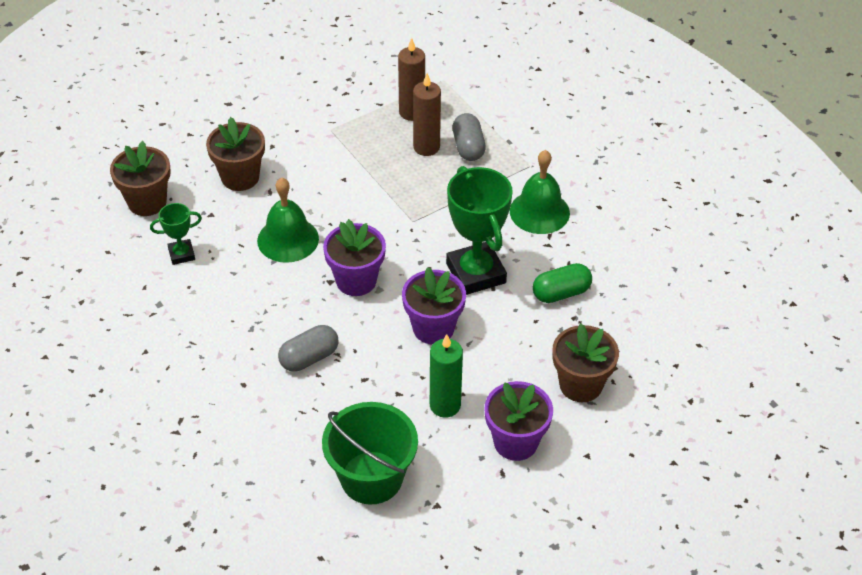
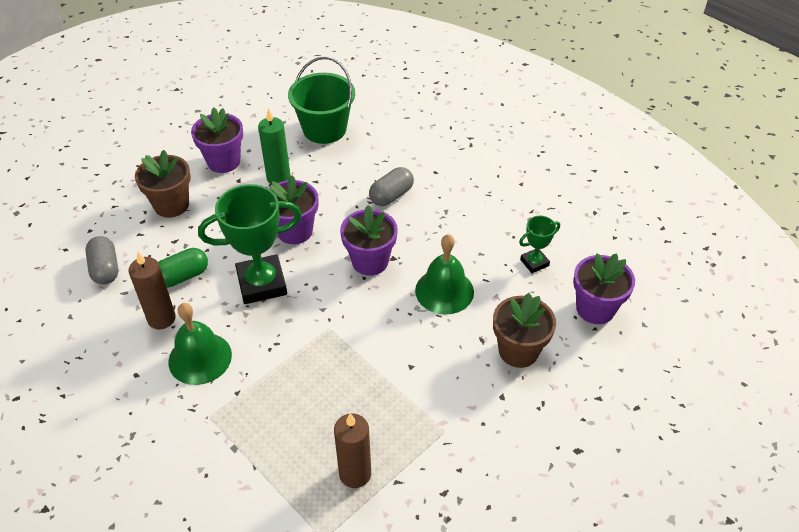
camera: 170 degrees right, 0 degrees up
brown flower pot [110,141,171,216] -> purple flower pot [573,253,635,324]
brown candle [413,73,441,156] -> brown candle moved to [129,251,176,329]
green trophy [446,166,513,295] -> green trophy turned 75 degrees counterclockwise [198,184,302,304]
grey capsule [452,113,486,161] -> grey capsule moved to [85,236,118,285]

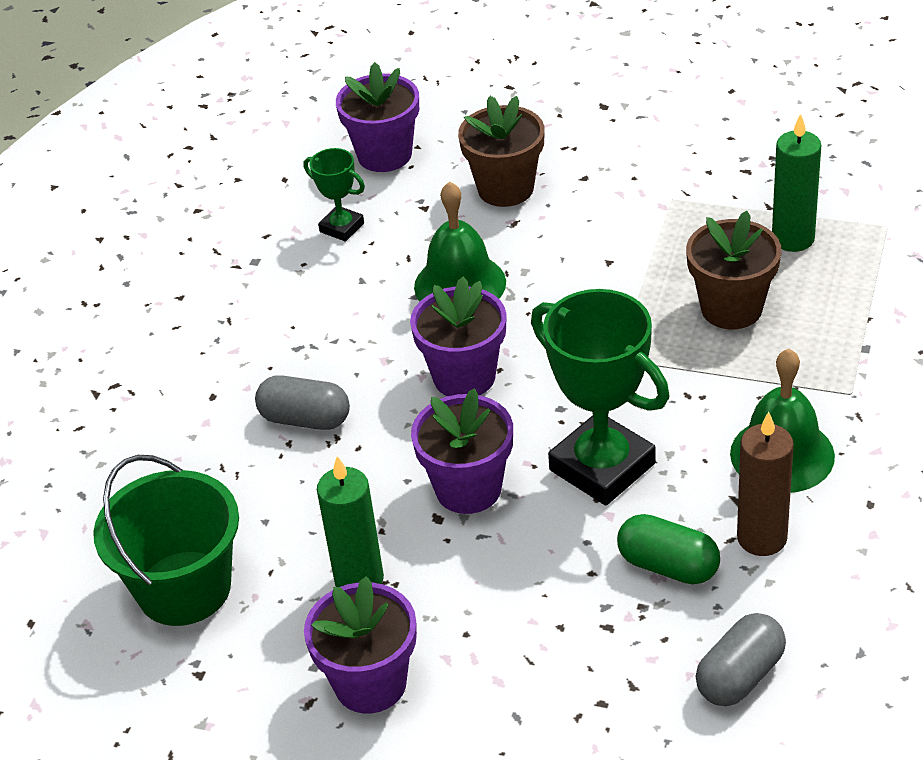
camera: 115 degrees left, 5 degrees down
brown flower pot [135,150,191,218] -> brown flower pot moved to [686,211,781,329]
brown candle [334,413,371,488] -> green candle [772,114,821,252]

